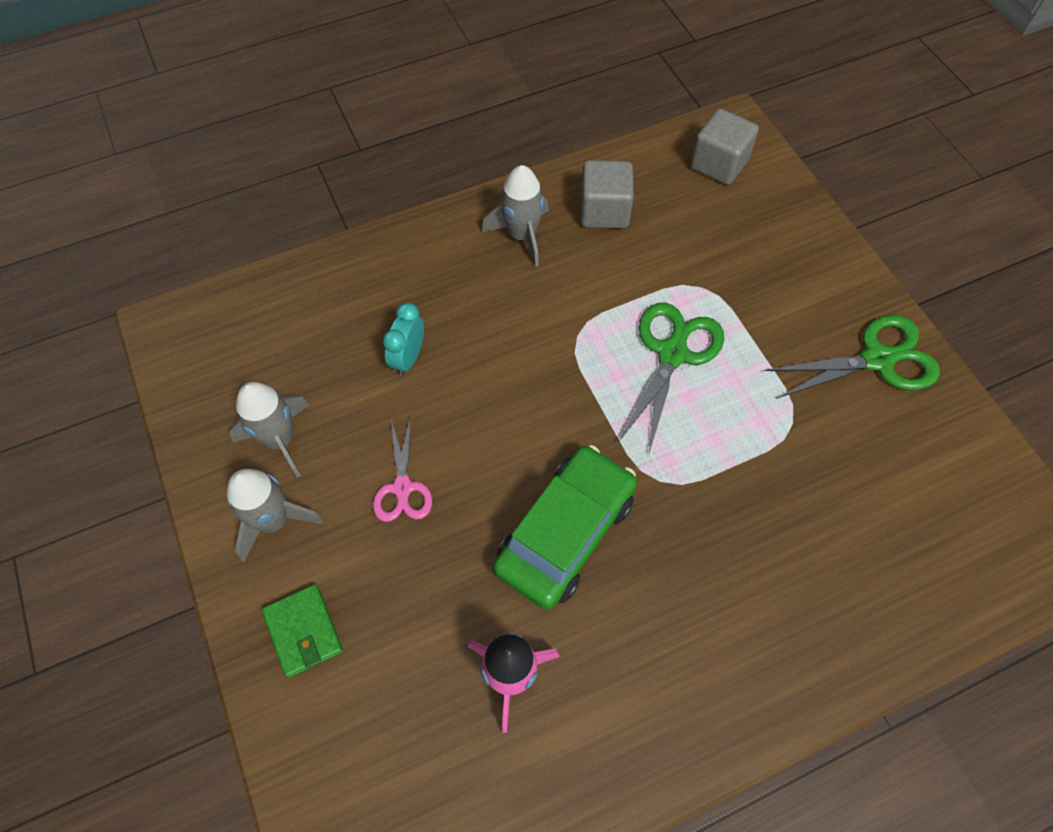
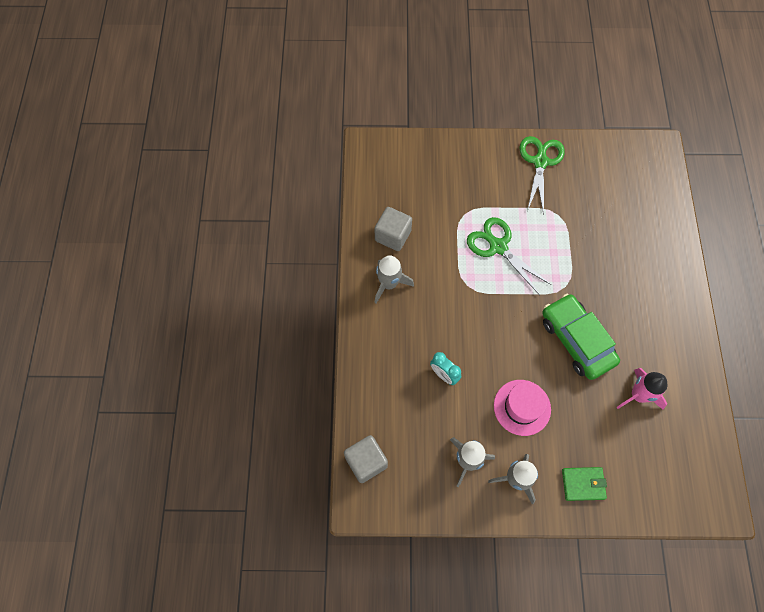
camera: 65 degrees left, 5 degrees up
pink scissors [373,417,432,522] -> pink hat [494,380,551,436]
grey cube [690,109,759,185] -> grey cube moved to [344,435,388,483]

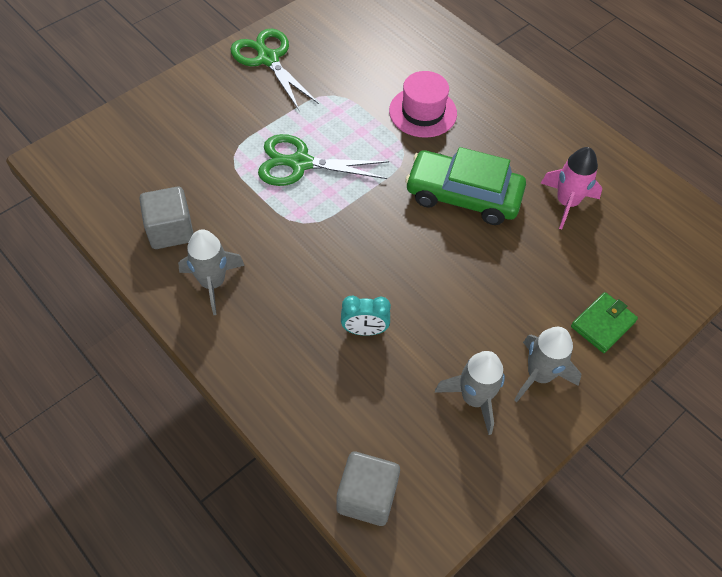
camera: 45 degrees left, 10 degrees down
pink hat [494,380,551,436] -> pink hat moved to [389,71,457,138]

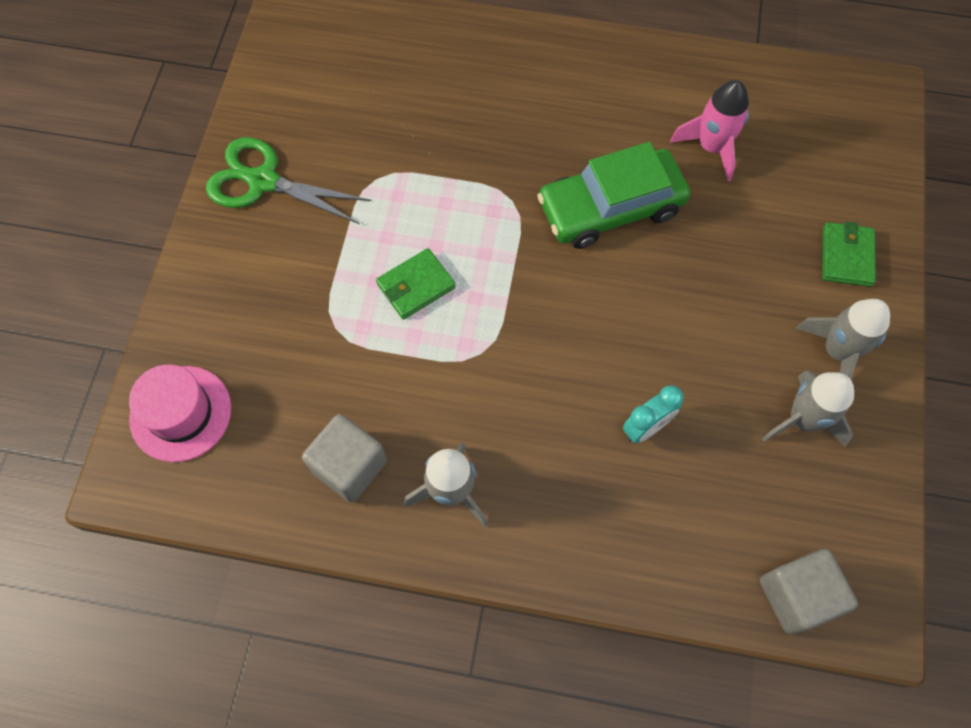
camera: 35 degrees left, 10 degrees up
green scissors [258,134,389,186] -> green wallet [376,248,455,319]
pink hat [389,71,457,138] -> pink hat moved to [129,365,231,462]

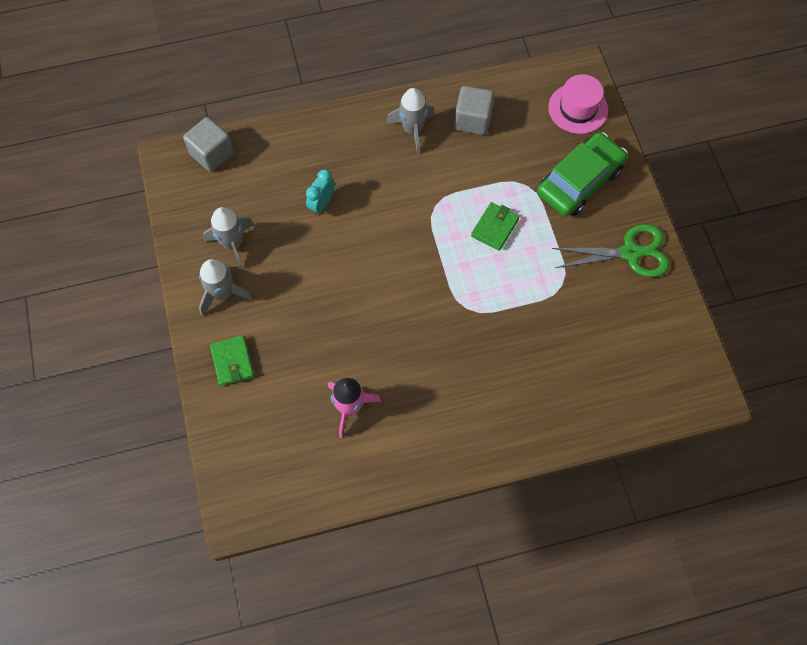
camera: 155 degrees right, 0 degrees up
green car [537,142,690,249] -> green car moved to [537,132,627,216]

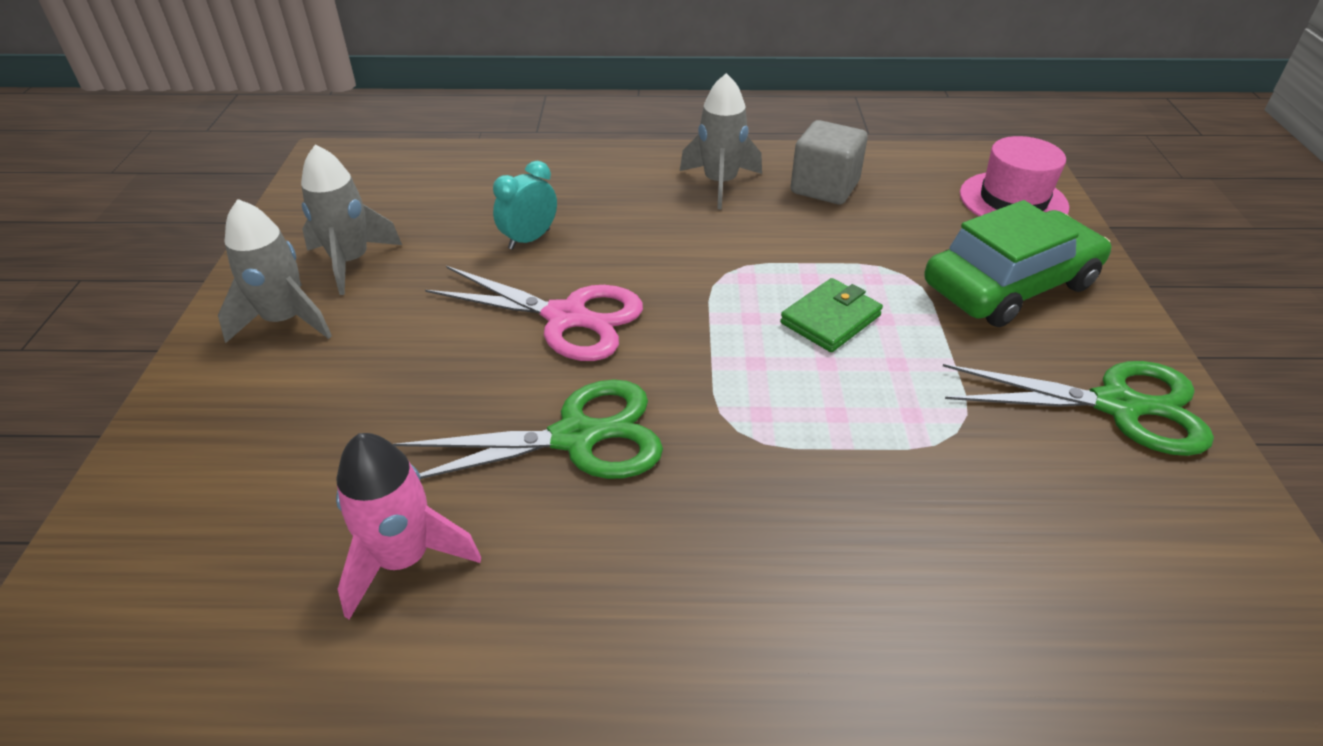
camera: 15 degrees right, 25 degrees down
grey cube [183,117,234,172] -> none
green wallet [210,335,254,386] -> none
none -> green scissors [393,379,663,479]
none -> pink scissors [425,266,643,361]

